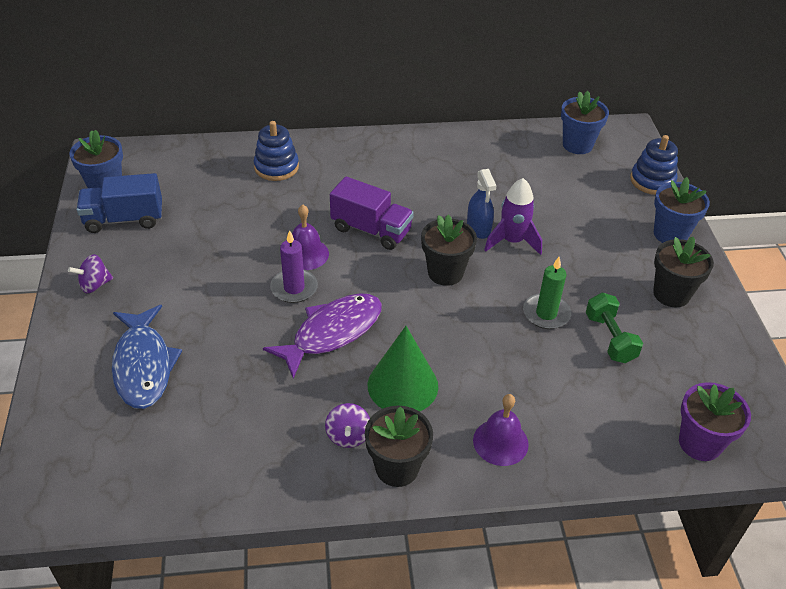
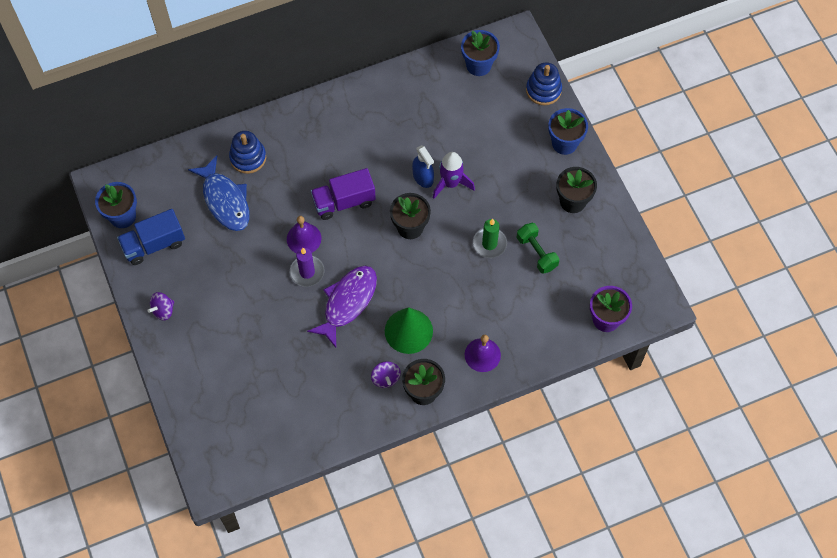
camera: 15 degrees left, 20 degrees up
blue fish [112,305,182,409] -> blue fish moved to [188,155,250,231]
purple truck [330,176,414,250] -> purple truck turned 150 degrees clockwise [311,168,376,220]

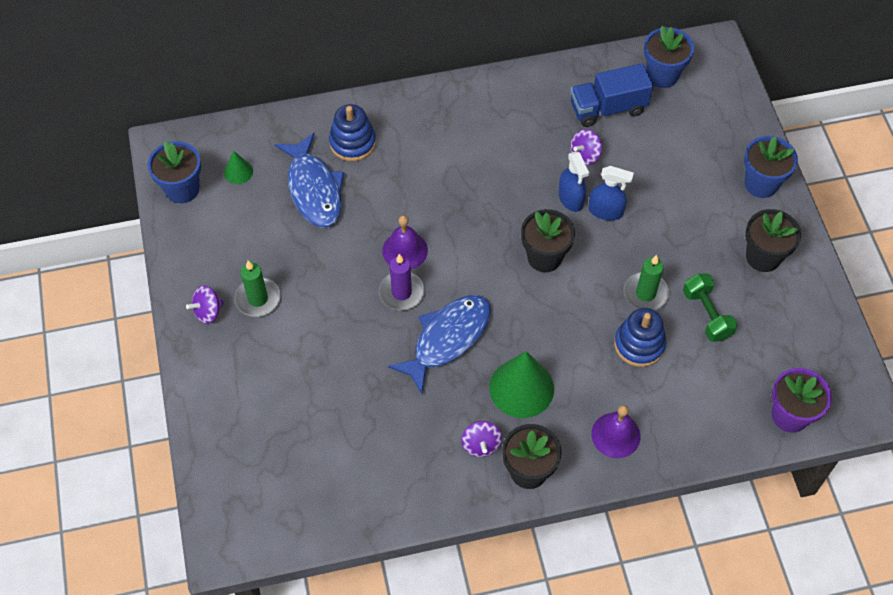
camera: 10 degrees right, 5 degrees down
blue truck [117,209,185,265] -> blue truck moved to [570,63,653,127]
purple fish [307,266,377,348] -> blue fish [388,295,491,394]
purple truck [311,168,376,220] -> none
purple rocket [433,152,475,199] -> blue spray bottle [589,166,634,220]
blue stacking toy [526,62,562,105] -> blue stacking toy moved to [614,308,666,367]
none -> green cone [224,151,253,184]
none -> green candle [234,261,281,317]
none -> purple spinning top [570,129,602,165]

